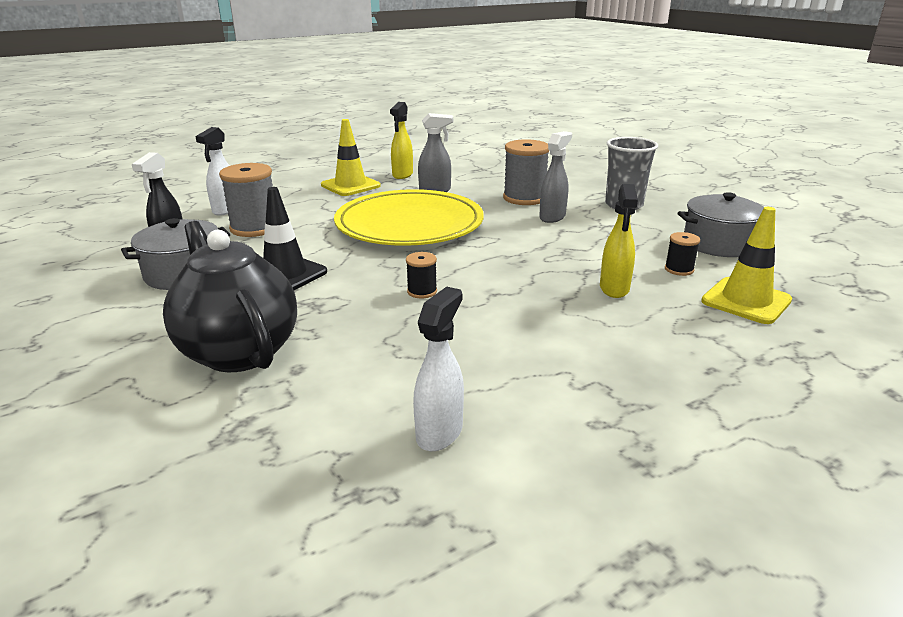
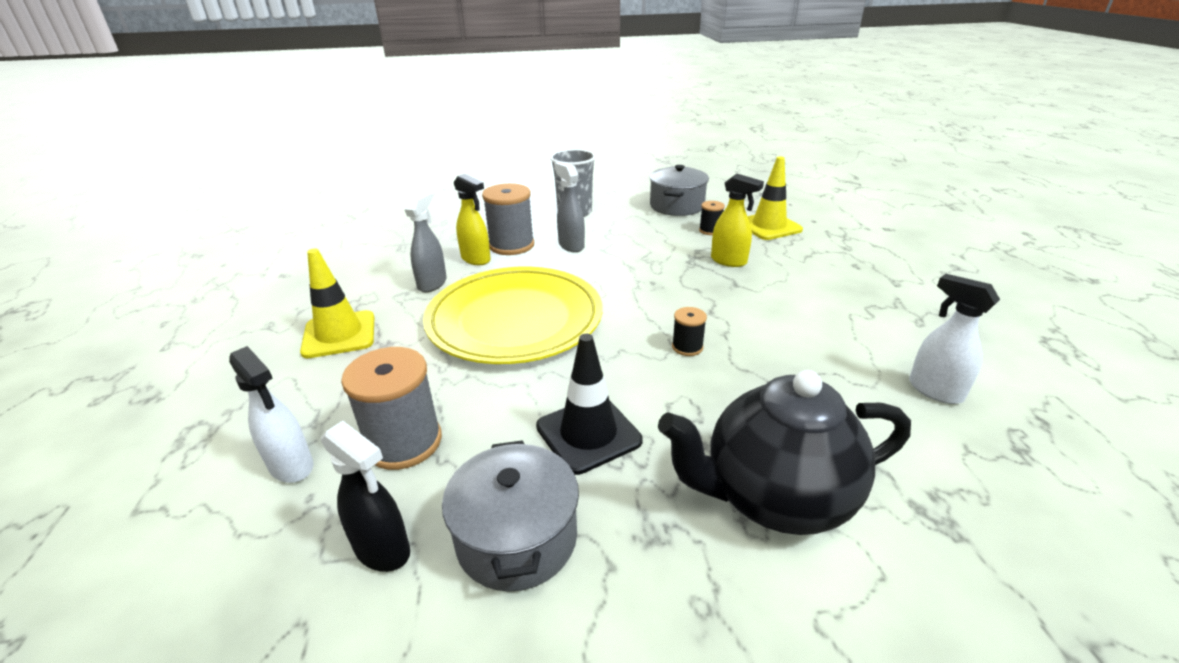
camera: 65 degrees left, 5 degrees up
yellow spray bottle [390,102,413,179] -> yellow spray bottle moved to [454,174,491,265]

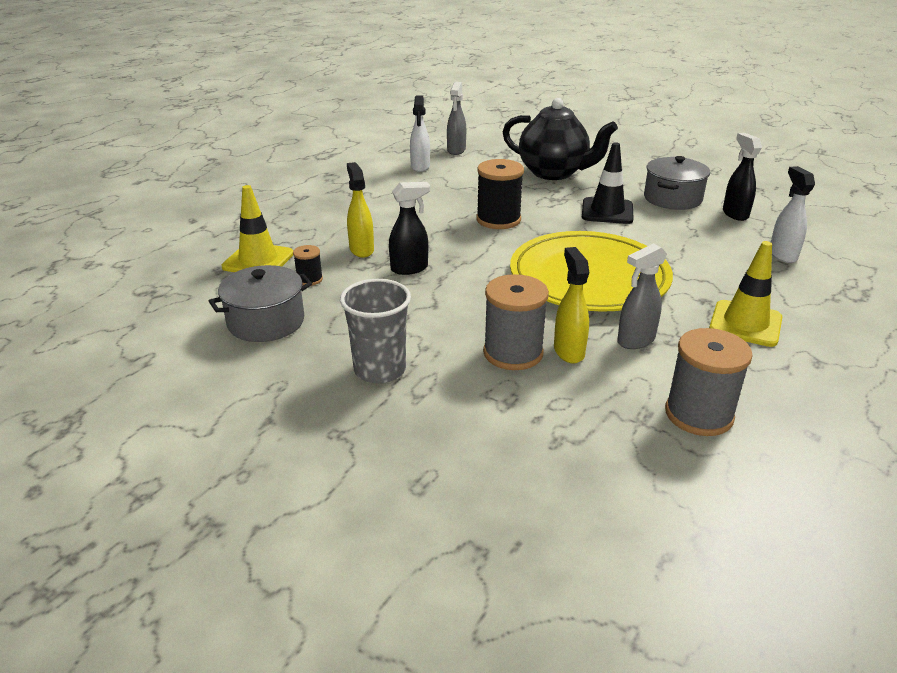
camera: 140 degrees left, 0 degrees up
grey spool [341,347,442,470] -> grey spool moved to [665,328,753,436]
grey spray bottle [554,161,585,252] -> grey spray bottle moved to [447,82,466,155]
black spool [672,307,707,356] -> black spool [476,159,524,229], size x1.98
none -> black spray bottle [389,182,430,275]

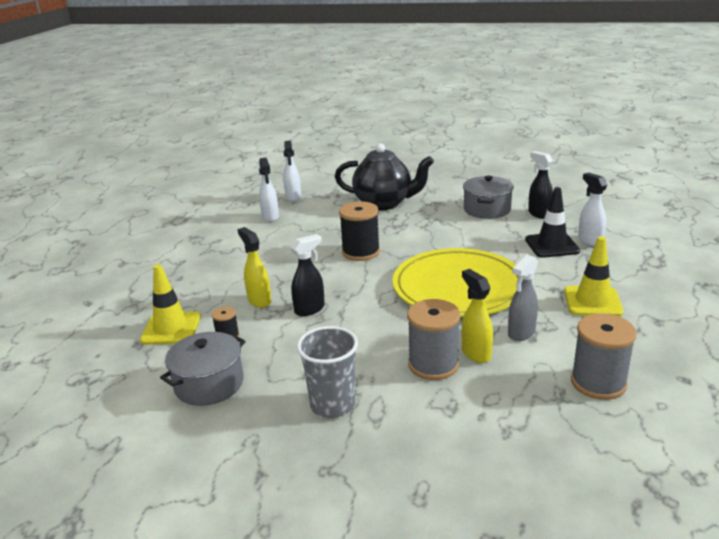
camera: 15 degrees left, 5 degrees down
grey spray bottle [447,82,466,155] -> white spray bottle [283,141,301,202]
black traffic cone [582,143,634,224] -> black traffic cone moved to [525,187,580,258]

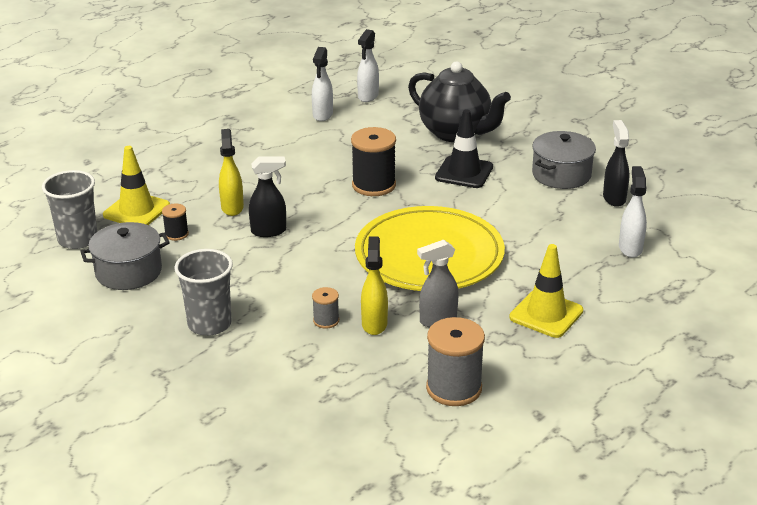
camera: 25 degrees right, 5 degrees up
grey spool [407,299,460,380] -> grey spool [312,287,339,329], size x0.51
black traffic cone [525,187,580,258] -> black traffic cone moved to [435,109,493,188]
none -> grey cup [42,170,97,249]

